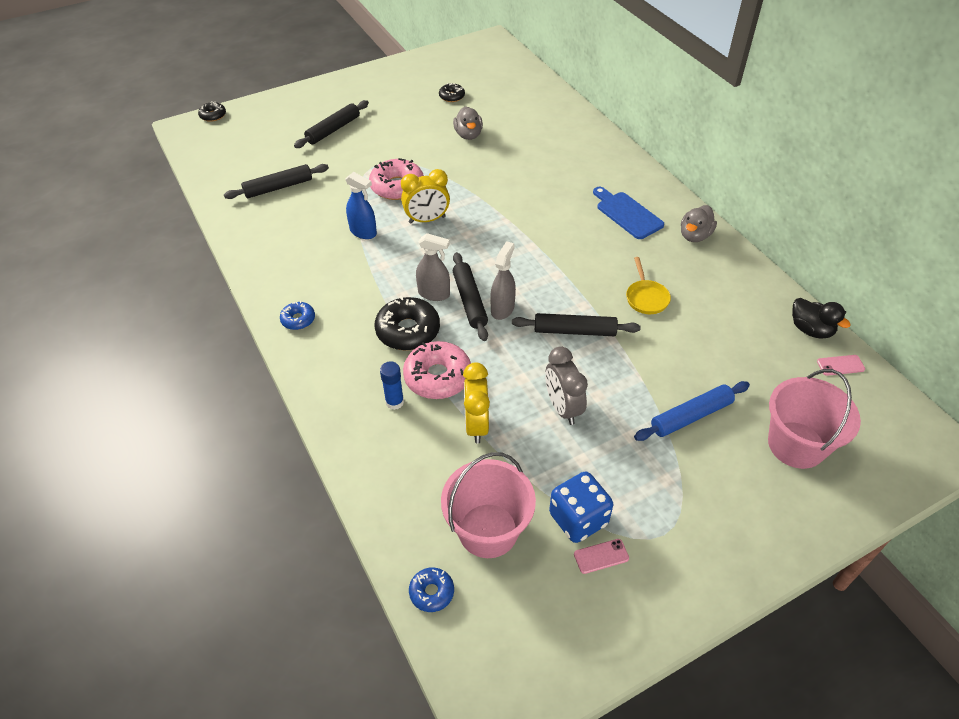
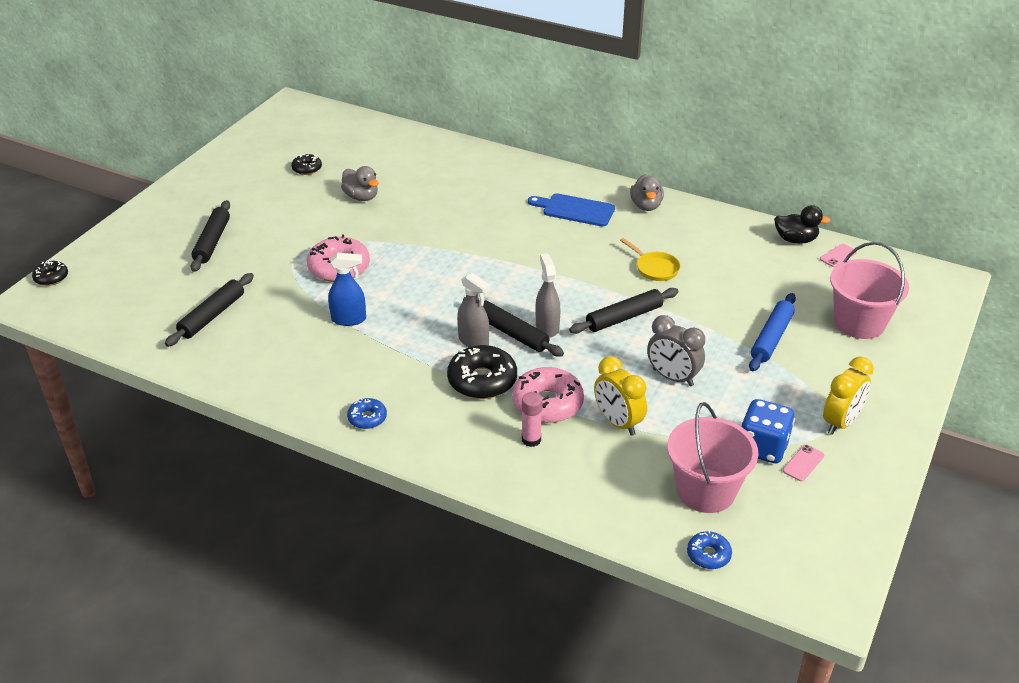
camera: 35 degrees left, 10 degrees down
blue glue stick [380,361,404,410] -> pink glue stick [522,392,543,447]
yellow clock [401,169,450,224] -> yellow clock moved to [823,357,874,435]
grey spray bottle [416,233,450,301] -> grey spray bottle turned 60 degrees clockwise [457,273,490,347]

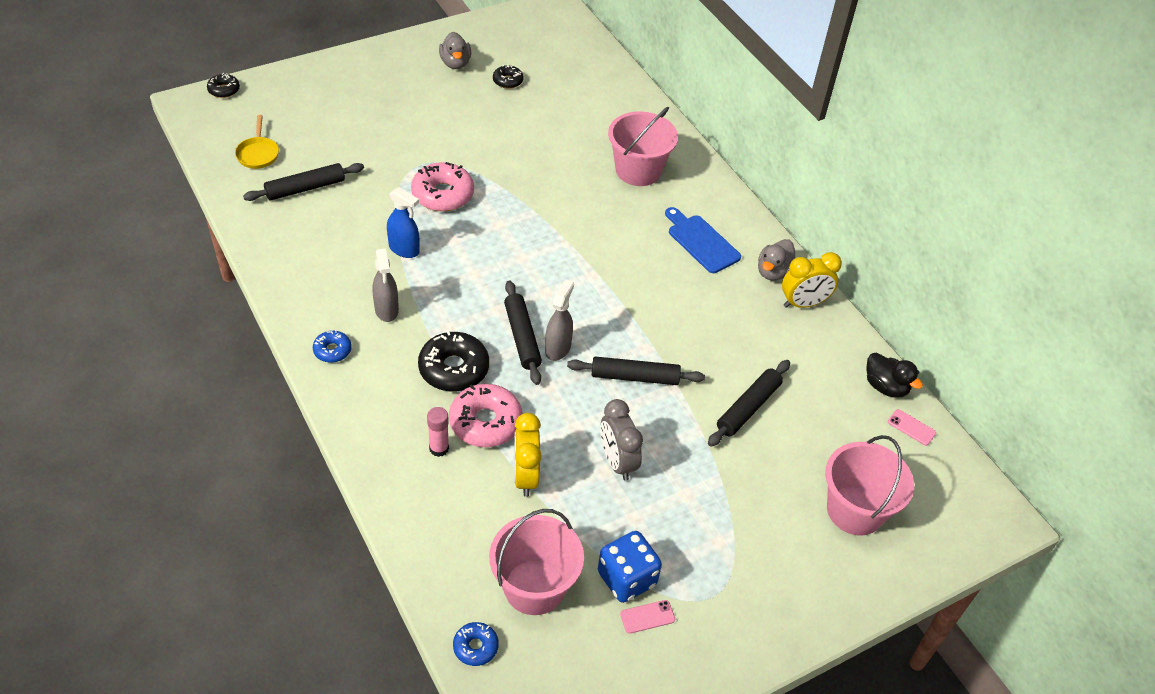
camera: 30 degrees right, 10 degrees up
black rolling pin [191,200,230,272] -> black rolling pin moved to [708,360,790,447]
grey duck [341,166,379,201] -> grey duck moved to [439,32,471,69]
grey spray bottle [457,273,490,347] -> grey spray bottle moved to [372,248,399,322]
yellow pan [620,238,681,281] -> yellow pan moved to [235,115,279,169]
blue rolling pin [749,293,796,371] -> none
pink phone [820,244,857,267] -> pink phone turned 45 degrees clockwise [888,409,936,446]
yellow clock [823,357,874,435] -> yellow clock moved to [782,252,842,308]
none -> pink bucket [608,107,678,186]

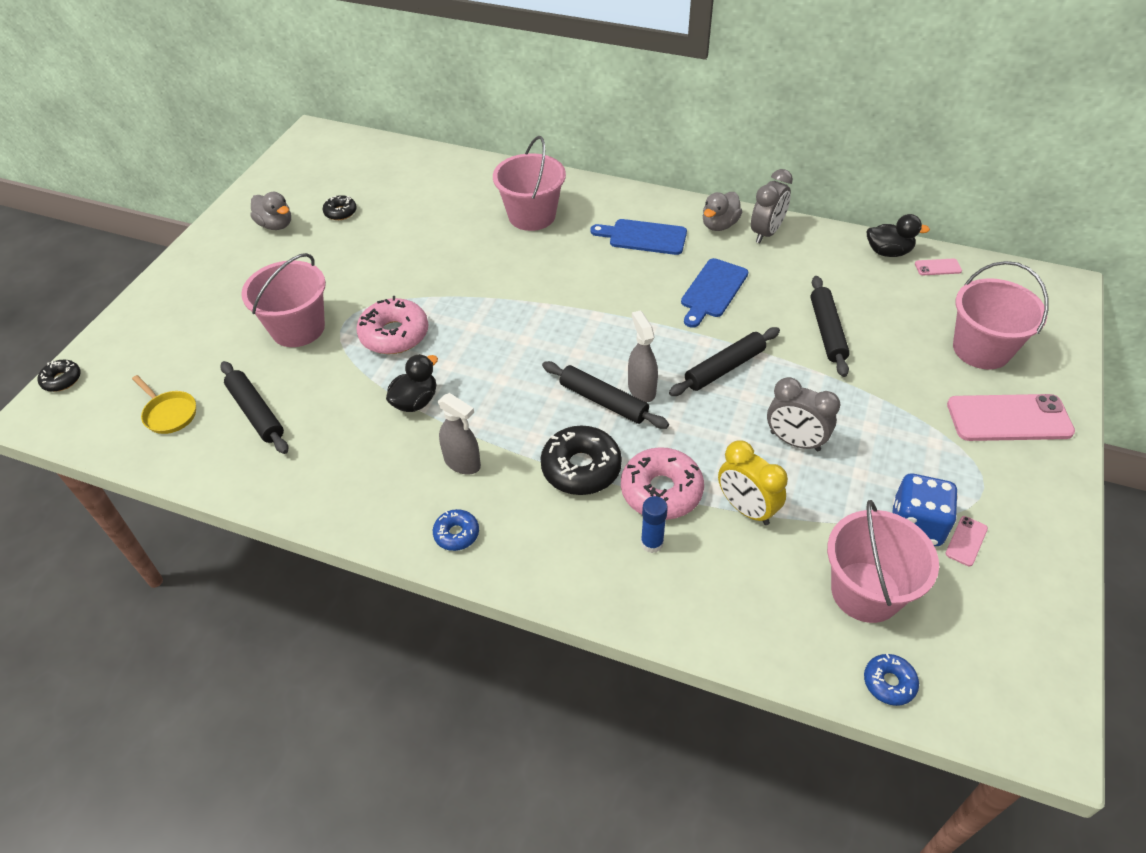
camera: 35 degrees left, 0 degrees up
black rolling pin [243,163,364,201] -> black rolling pin turned 60 degrees counterclockwise [220,361,288,454]
blue spray bottle [387,187,420,258] -> black duck [386,354,438,412]
pink glue stick [427,407,449,457] -> blue glue stick [641,496,668,553]
grey duck [758,239,795,281] -> grey duck turned 45 degrees clockwise [703,192,742,231]
yellow clock [782,252,842,308] -> grey clock [751,169,793,243]
none -> pink bucket [241,253,326,347]
none -> blue cutting board [681,258,748,328]
none -> pink phone [947,394,1075,441]

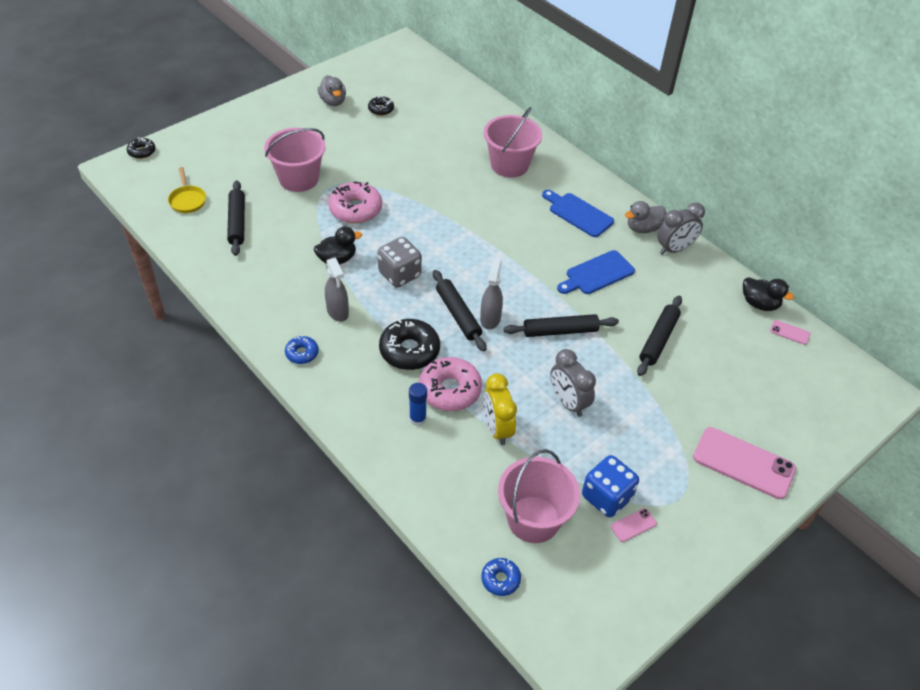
camera: 25 degrees right, 0 degrees up
pink bucket [953,261,1049,370] -> none
none -> grey dice [377,237,422,288]

